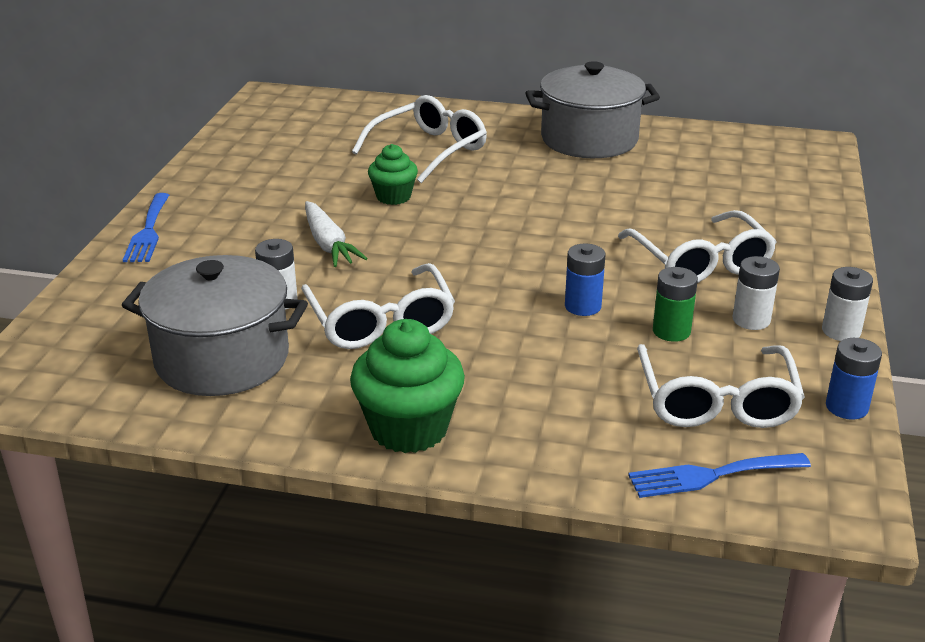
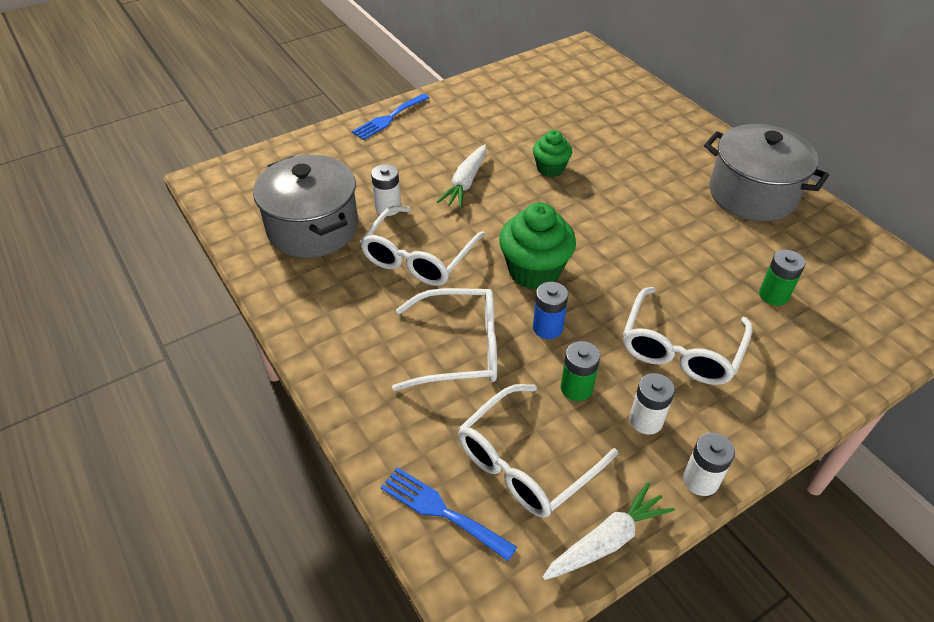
camera: 45 degrees right, 15 degrees up
green cupcake [350,319,465,453] -> green cupcake moved to [499,202,576,290]
white glasses [352,95,487,183] -> white glasses moved to [392,288,497,391]
blue battery [826,338,882,420] -> white carrot [542,482,675,580]
none -> green battery [759,250,805,306]

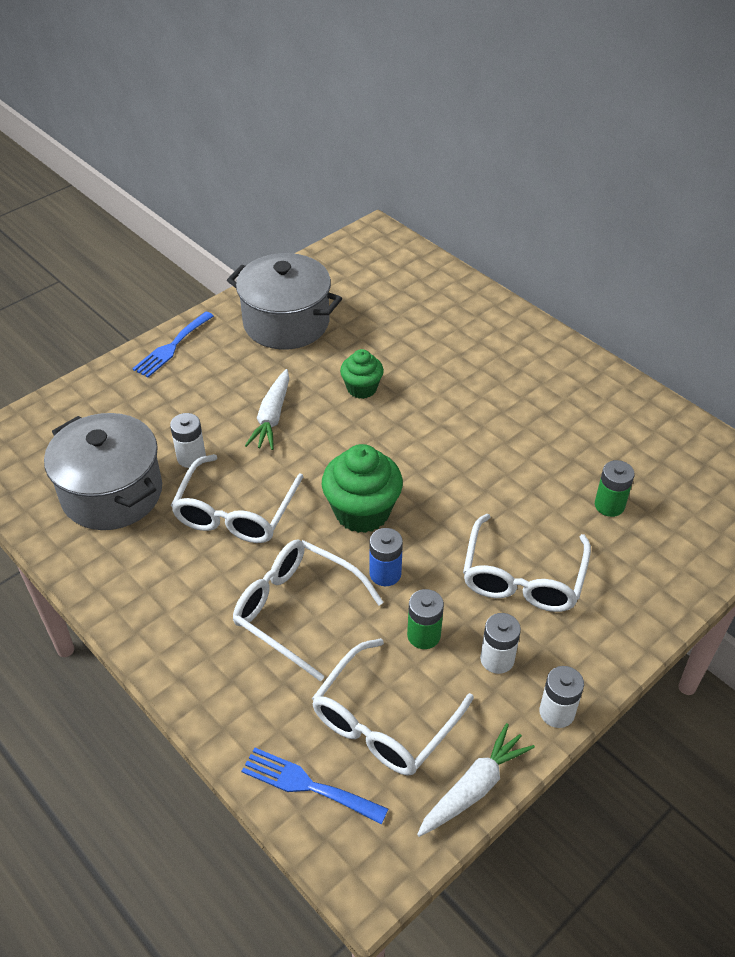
camera: 10 degrees left, 0 degrees up
white glasses [392,288,497,391] -> white glasses turned 135 degrees counterclockwise [233,539,384,682]
grey pot [704,124,829,221] -> grey pot moved to [227,253,342,350]

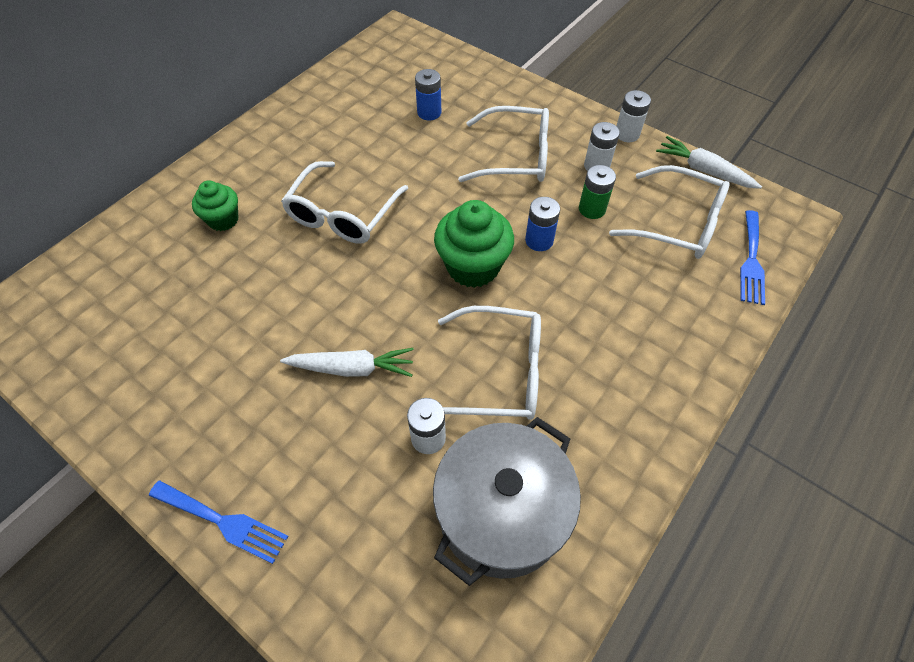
camera: 100 degrees left, 10 degrees up
grey pot [227,253,342,350] -> none
white glasses [233,539,384,682] -> white glasses moved to [281,161,408,244]
green cupcake [340,349,384,399] -> green cupcake moved to [192,181,239,231]
green battery [595,460,635,517] -> blue battery [415,69,441,120]

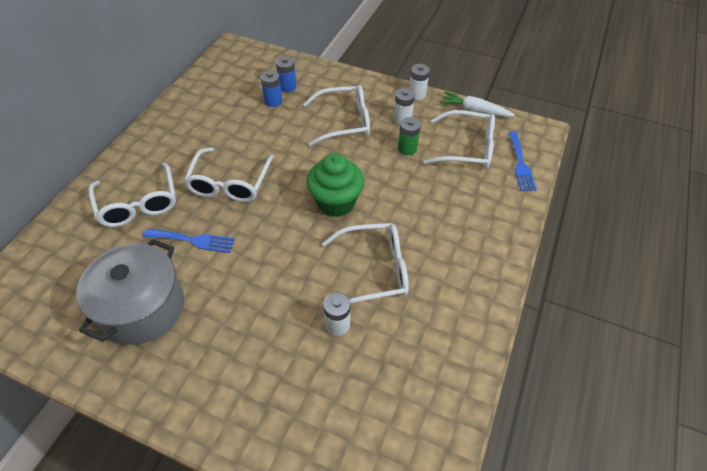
camera: 15 degrees left, 5 degrees down
blue fork [149,480,288,564] -> blue fork moved to [143,229,235,253]
green cupcake [192,181,239,231] -> white glasses [89,162,176,227]
white carrot [280,348,414,377] -> none
grey pot [433,417,581,586] -> grey pot moved to [76,239,184,345]
blue battery [525,197,560,251] -> blue battery moved to [276,56,296,92]

